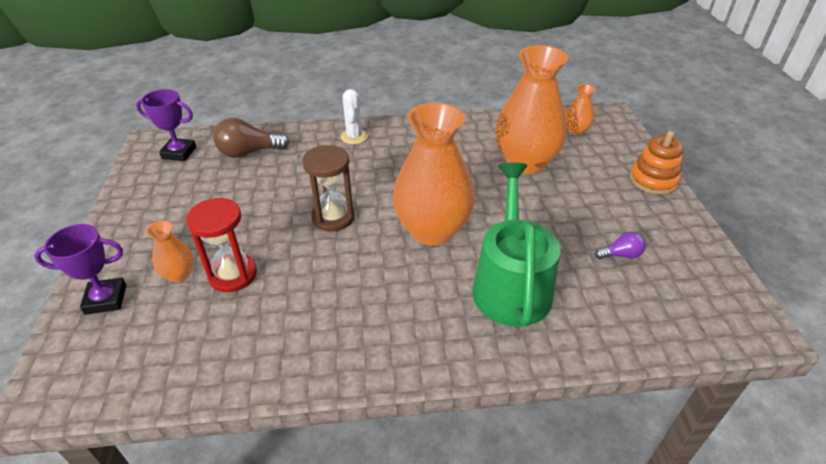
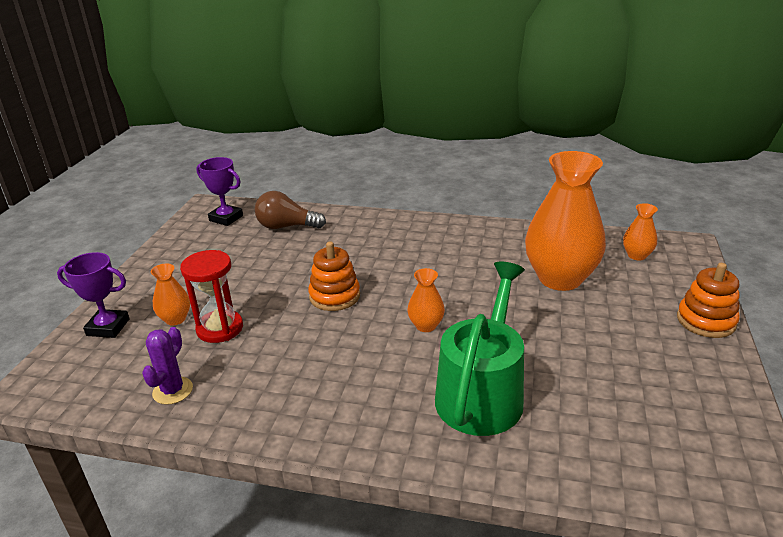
camera: 20 degrees right, 10 degrees down
brown hourglass [302,145,355,231] -> orange stacking toy [308,242,360,311]
white cactus [341,89,368,144] -> none
orange vase [393,103,475,246] -> orange vase [407,268,445,332], size x0.44
purple light bulb [595,232,646,259] -> none
none -> purple cactus [142,327,193,405]

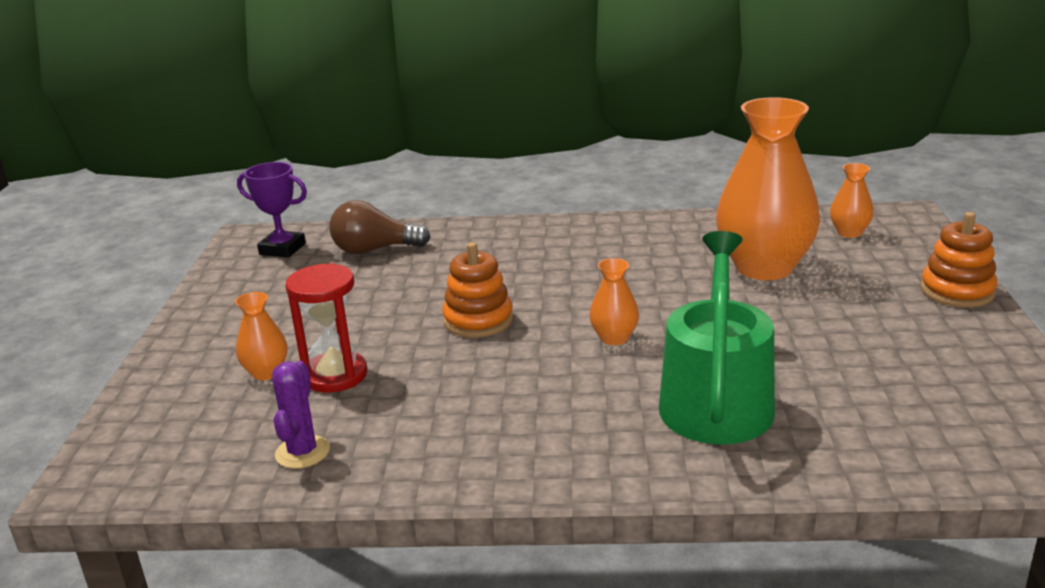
camera: 10 degrees left, 5 degrees down
purple trophy [57,252,130,338] -> none

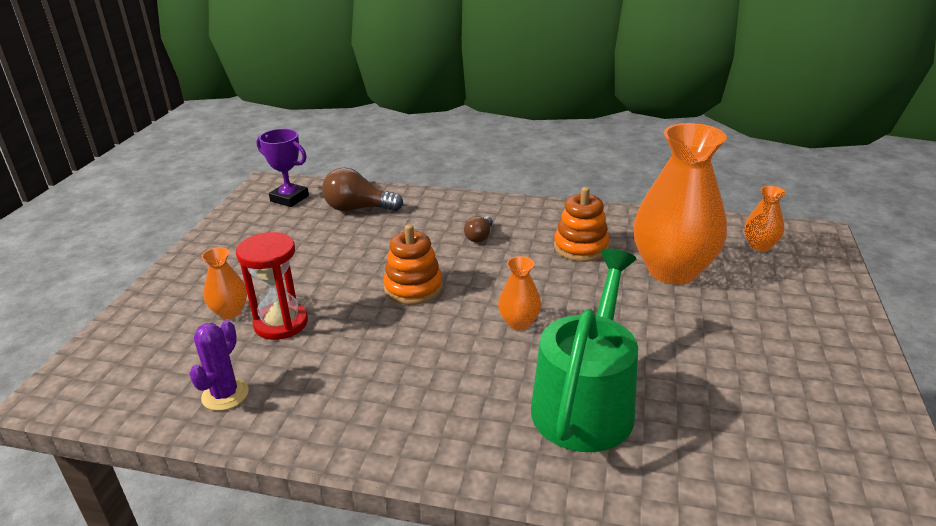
camera: 10 degrees right, 5 degrees up
orange stacking toy [921,212,998,308] -> orange stacking toy moved to [554,187,610,262]
none -> brown light bulb [464,216,493,242]

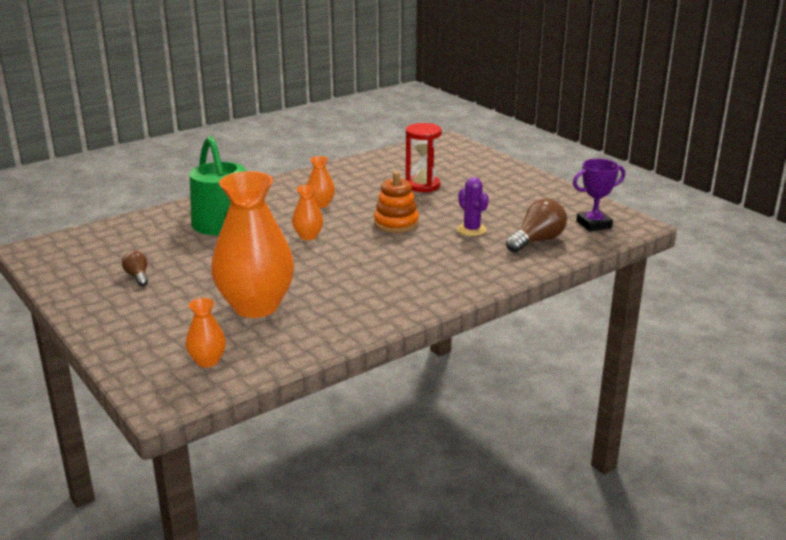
camera: 130 degrees right, 5 degrees down
purple cactus [189,320,249,411] -> purple cactus moved to [457,177,489,236]
orange vase [201,247,247,319] -> orange vase moved to [307,156,335,208]
brown light bulb [464,216,493,242] -> brown light bulb moved to [122,251,148,286]
orange stacking toy [554,187,610,262] -> none

